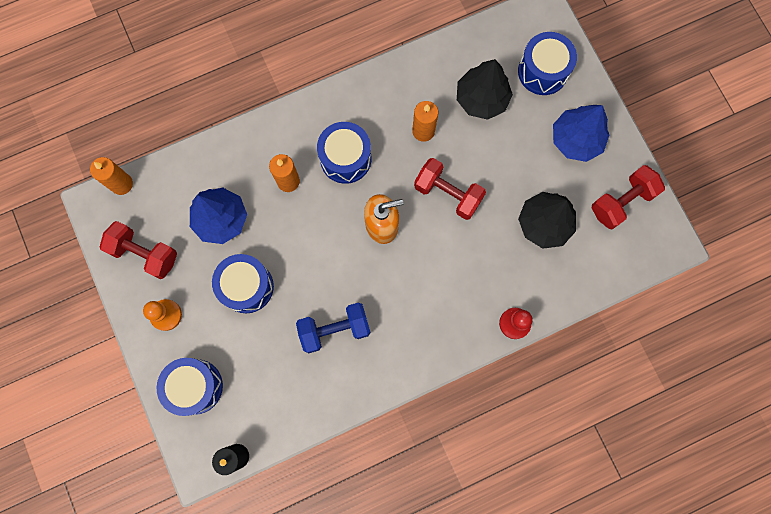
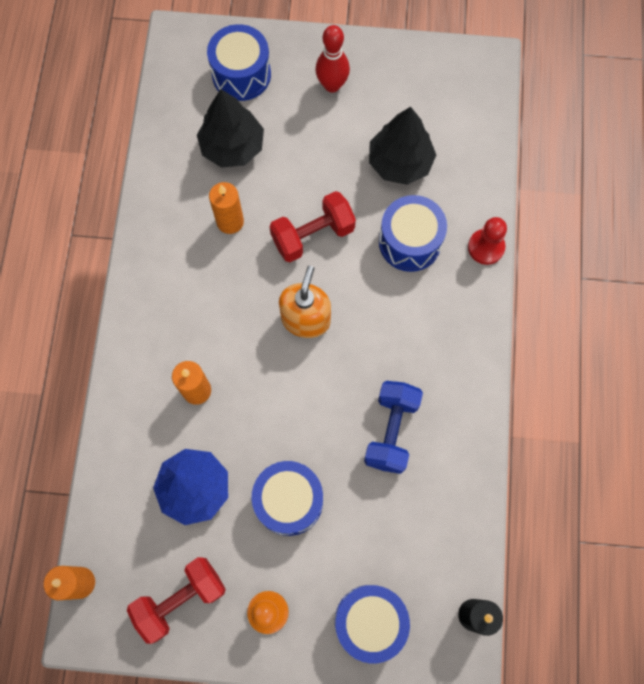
camera: 60 degrees left, 5 degrees down
blue drum [317,122,371,184] -> blue drum moved to [379,195,447,272]
blue tree [553,105,609,162] -> red bowling pin [315,25,350,93]
red dumbbell [592,165,665,229] -> none

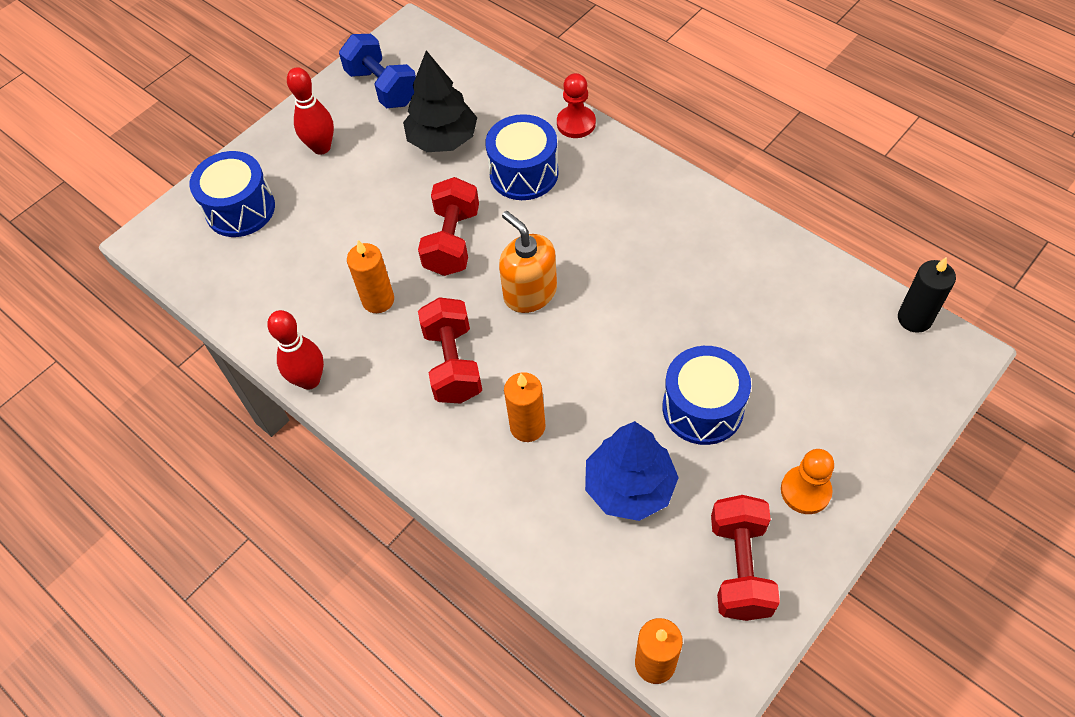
camera: 50 degrees left, 15 degrees down
black tree [197,89,264,168] -> none
blue drum [335,585,410,663] -> none
blue dumbbell [364,381,423,474] -> blue dumbbell moved to [339,34,416,108]
none -> red bowling pin [267,310,324,390]
none -> red dumbbell [418,297,482,404]

